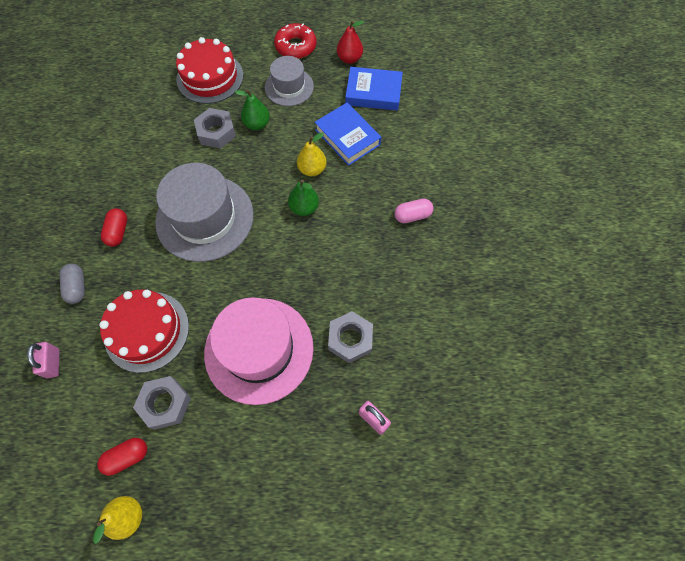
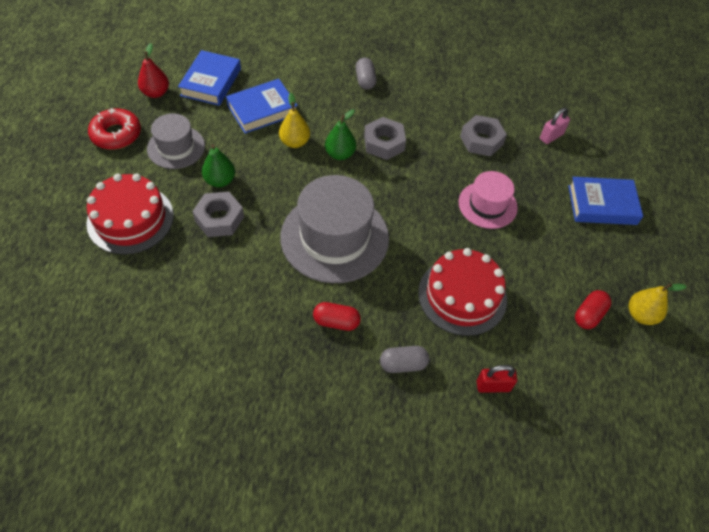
camera: 85 degrees left, 10 degrees down
pink padlock [27,342,60,378] -> red padlock [476,365,517,393]
red capsule [97,438,147,476] -> red capsule turned 60 degrees clockwise [575,290,611,329]
grey nut [133,376,191,430] -> grey nut moved to [364,117,406,160]
pink hat [204,297,314,405] -> pink hat [459,171,518,229], size x0.57
pink capsule [394,198,433,223] -> grey capsule [355,58,377,90]
none -> blue book [568,177,643,225]

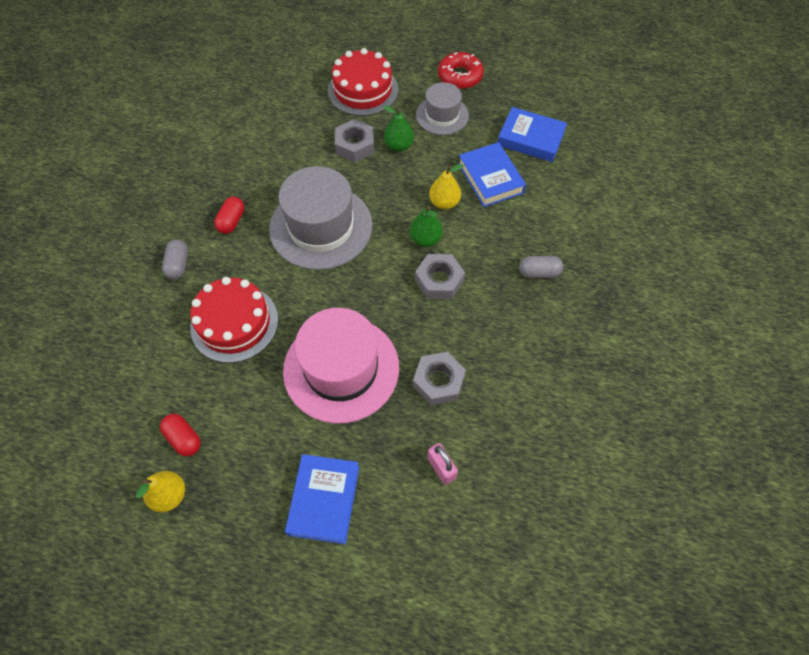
camera: 100 degrees right, 5 degrees up
red pear [138,43,169,98] -> none
pink hat [459,171,518,229] -> pink hat [283,308,399,424], size x1.75
red padlock [476,365,517,393] -> none

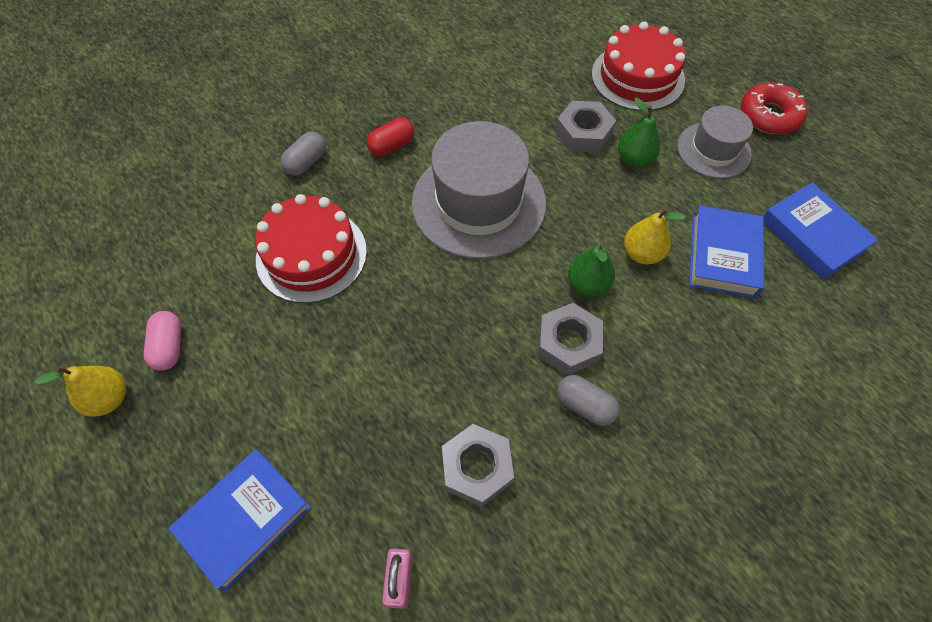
camera: 35 degrees right, 0 degrees up
red capsule [160,414,201,456] -> pink capsule [144,311,181,371]
pink hat [283,308,399,424] -> none
grey capsule [519,256,563,278] -> grey capsule moved to [557,375,620,426]

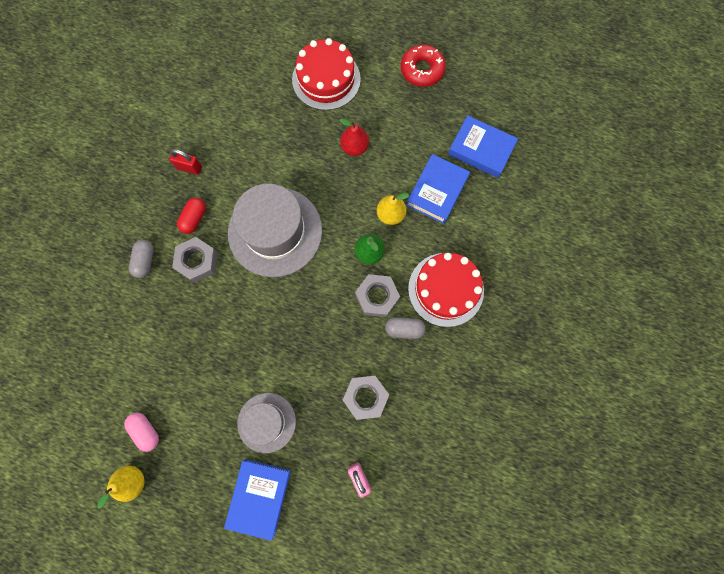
camera: 30 degrees left, 15 degrees up
red cake [255,194,367,303] -> red cake moved to [408,253,484,327]
grey nut [555,101,616,153] -> grey nut moved to [172,237,217,283]
green pear [618,98,660,167] -> red pear [340,119,369,156]
grey hat [677,106,753,179] -> grey hat moved to [237,393,296,453]
blue book [689,206,764,298] -> blue book turned 45 degrees clockwise [406,154,470,224]
none -> red padlock [169,149,202,175]

